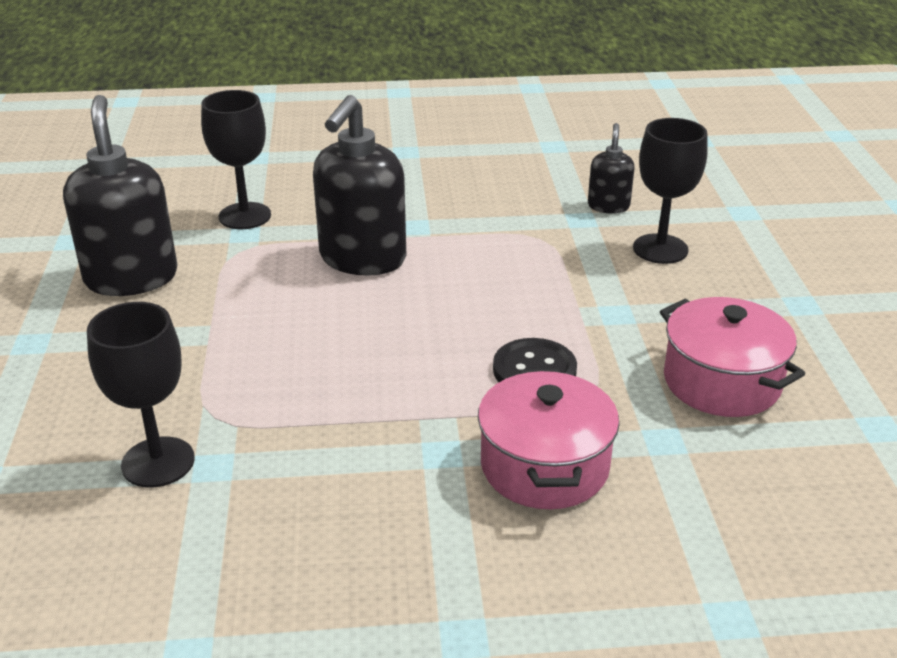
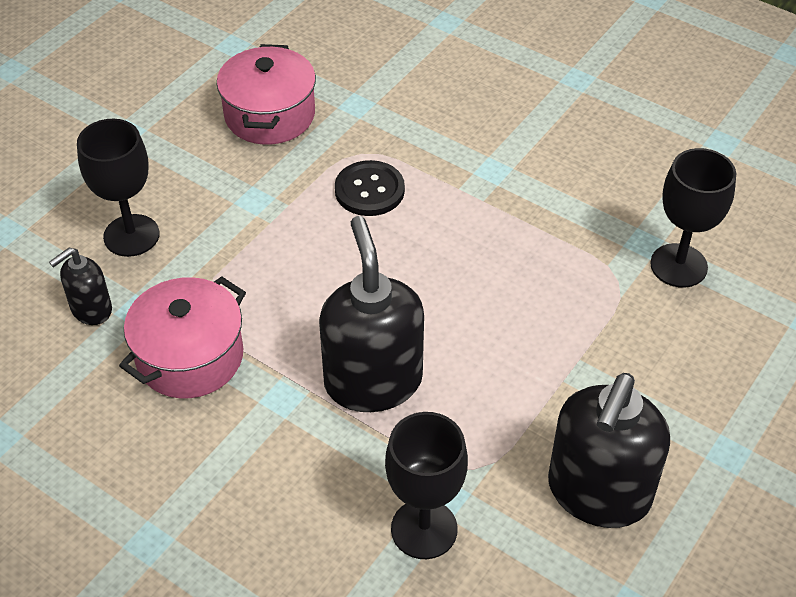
camera: 140 degrees left, 15 degrees up
black soap dispenser [313,95,406,276] -> black soap dispenser turned 75 degrees counterclockwise [319,216,424,412]
pink pot [478,369,619,509] -> pink pot moved to [119,276,246,398]

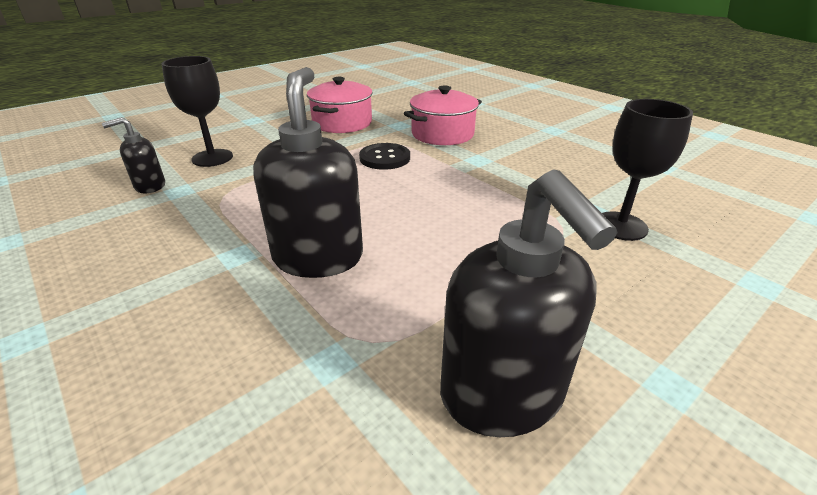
camera: 15 degrees right, 15 degrees down
pink pot [119,276,246,398] -> pink pot moved to [404,85,482,145]
black goblet [385,412,468,559] -> none
black soap dispenser [548,373,670,528] -> black soap dispenser turned 60 degrees counterclockwise [440,169,618,437]

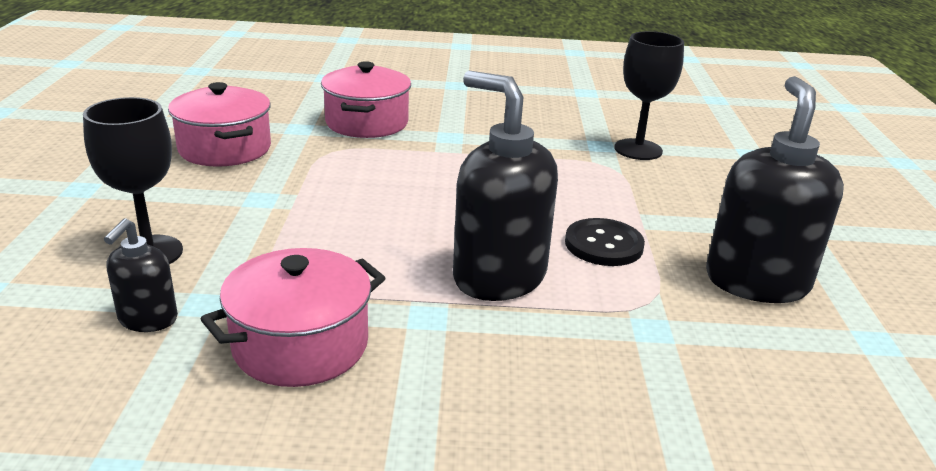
camera: 50 degrees left, 5 degrees down
black button [359,143,410,170] -> black button moved to [565,218,645,266]
black soap dispenser [440,169,618,437] -> black soap dispenser turned 105 degrees counterclockwise [706,76,844,303]
none -> pink pot [200,248,385,387]

